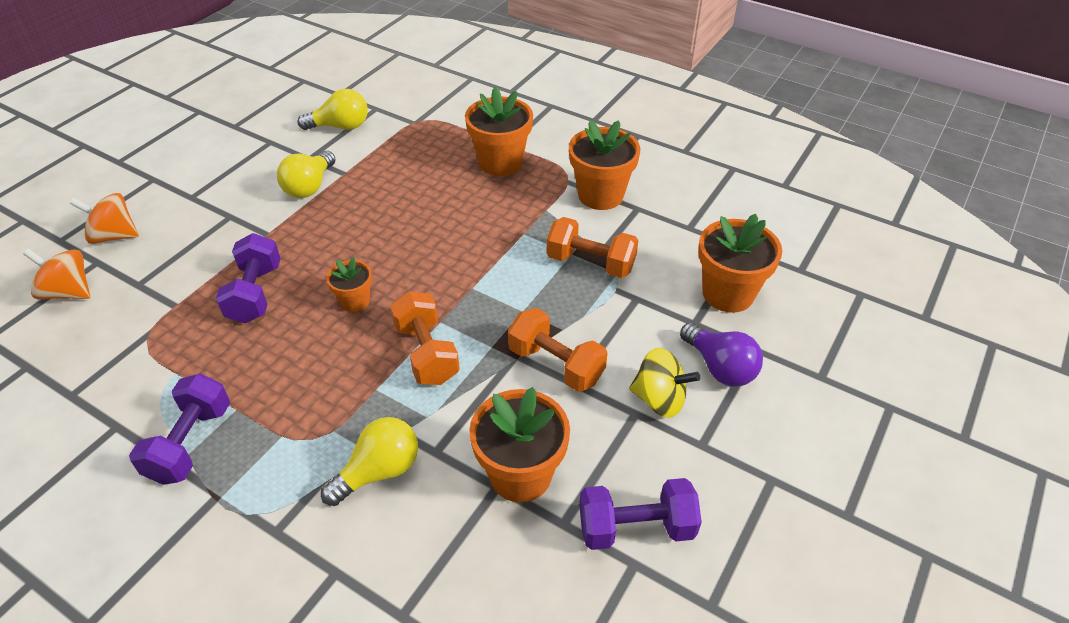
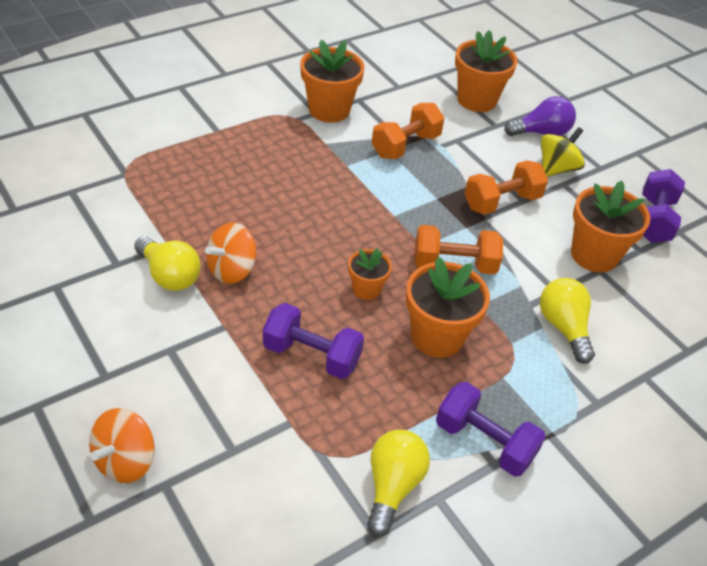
camera: 70 degrees left, 0 degrees up
orange spinning top [23,249,90,300] -> orange spinning top moved to [205,222,256,284]
yellow light bulb [297,89,367,130] -> yellow light bulb moved to [367,429,430,536]
orange flower pot [465,86,533,176] -> orange flower pot moved to [406,257,490,358]

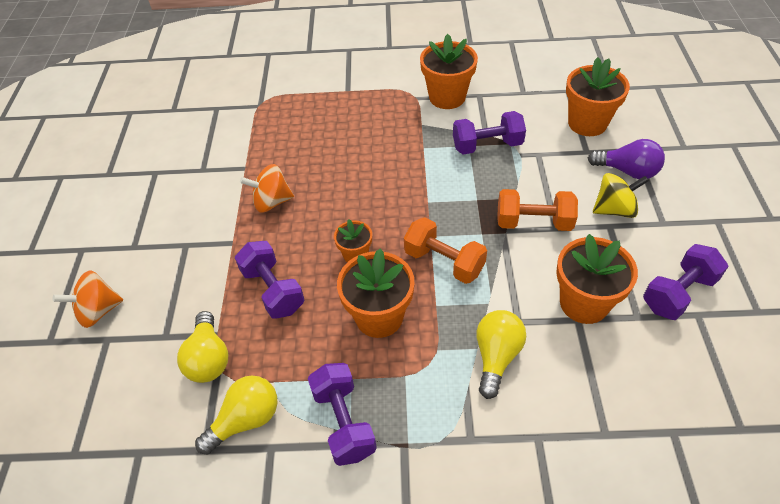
camera: 40 degrees right, 5 degrees up
yellow light bulb [134,237,201,291] -> yellow light bulb moved to [177,311,229,383]
orange dumbbell [371,103,444,159] -> purple dumbbell [453,111,526,154]

